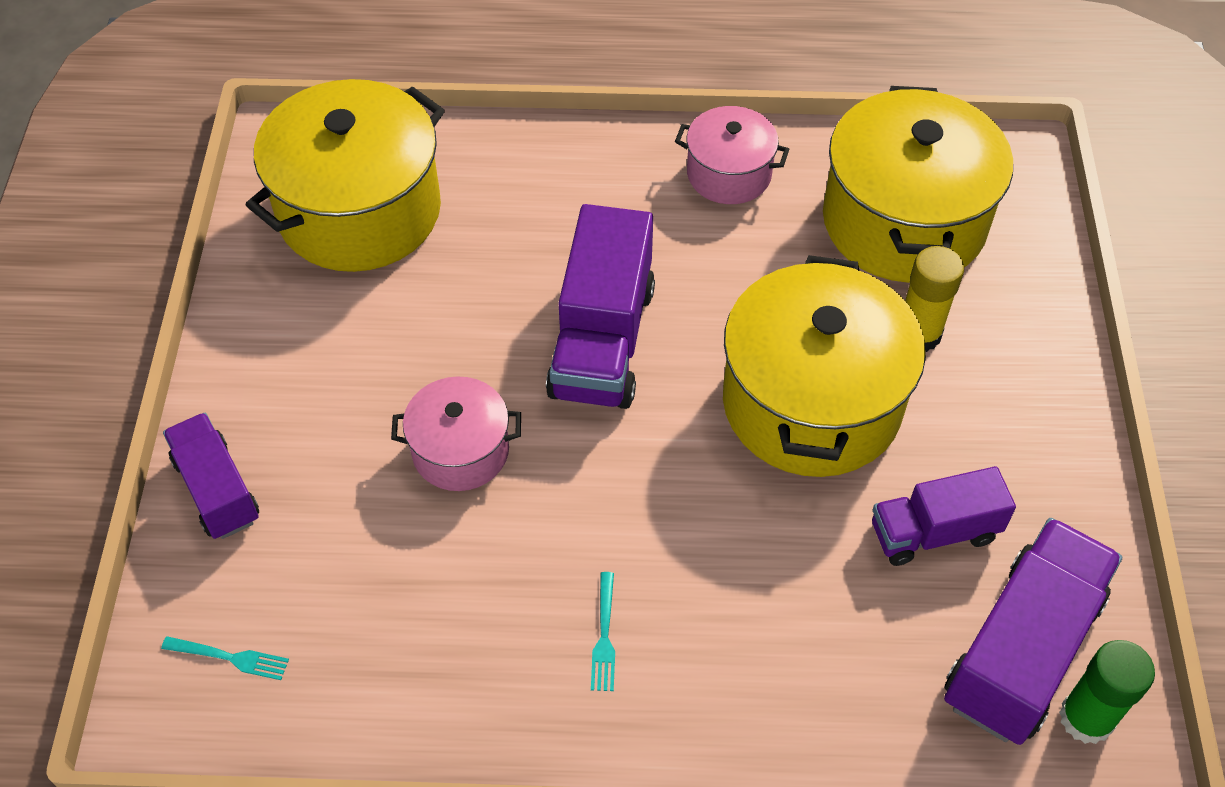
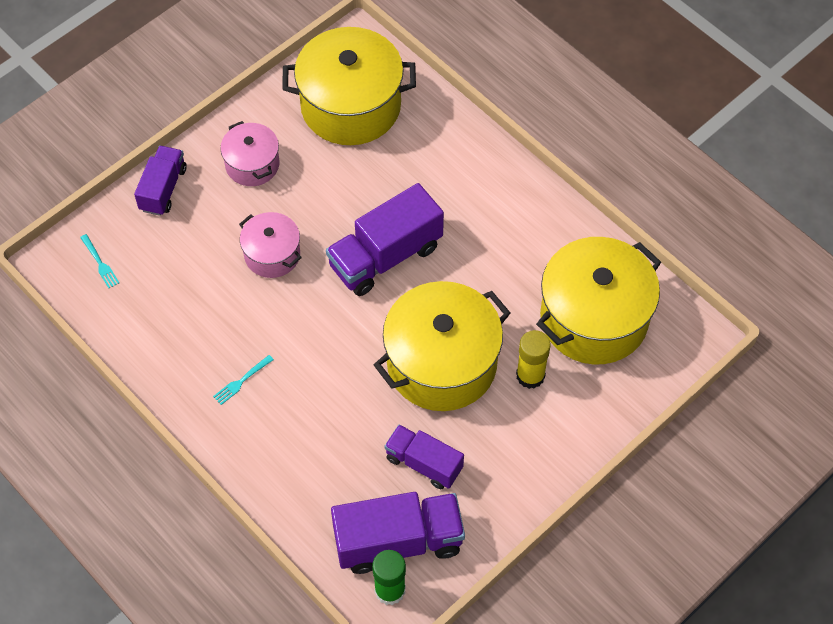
camera: 45 degrees right, 5 degrees up
pink pot [675,106,789,204] -> pink pot moved to [220,121,280,186]

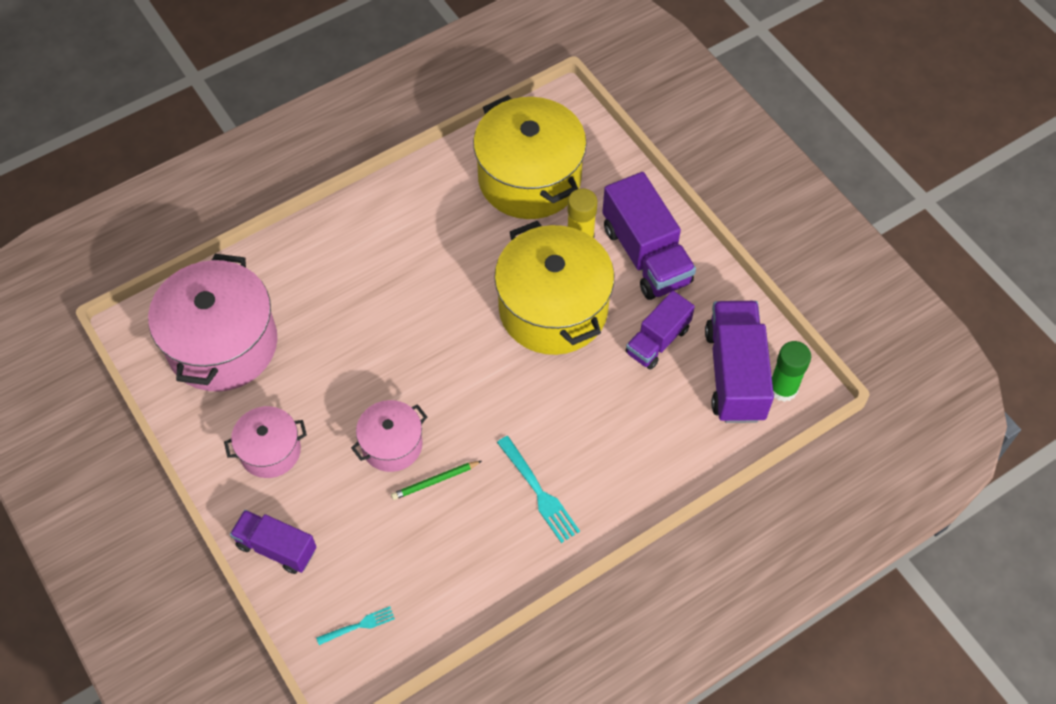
camera: 80 degrees left, 0 degrees up
turquoise fork [213,355,274,405] -> turquoise fork [497,436,580,543], size x1.67
yellow pot [282,27,416,145] -> pink pot [148,254,277,392]
purple truck [326,183,444,296] -> purple truck moved to [602,172,696,300]
none -> green pencil [391,461,482,500]

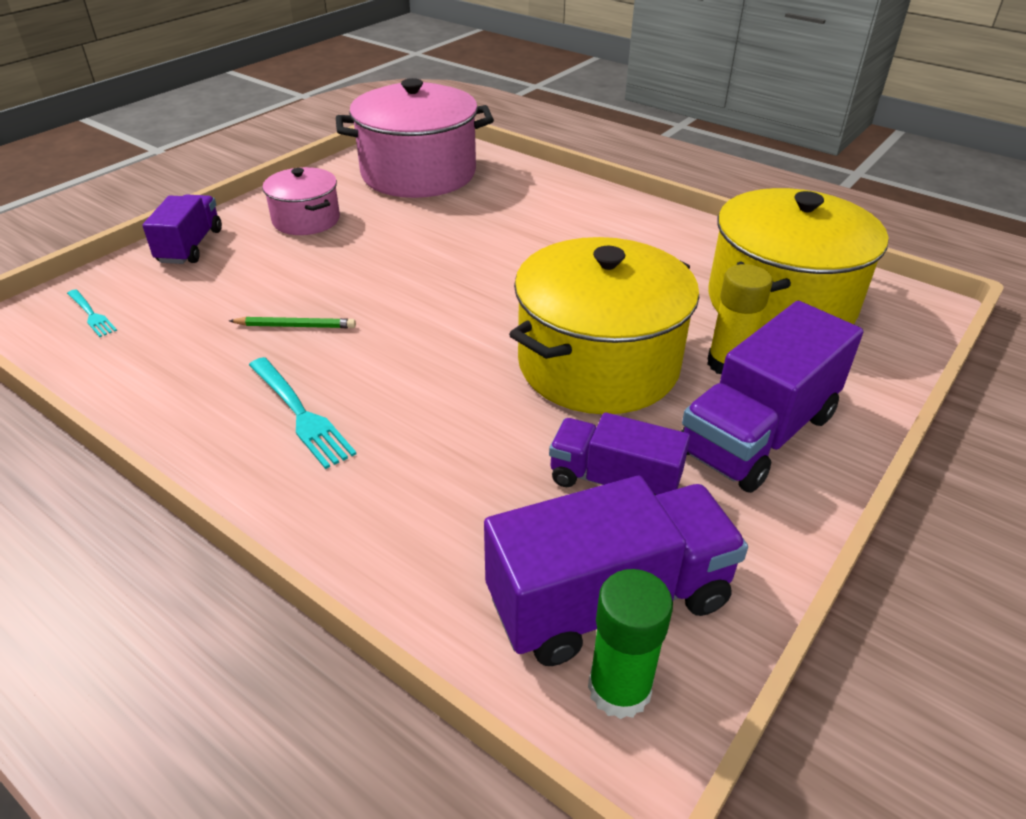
camera: 70 degrees right, 20 degrees down
pink pot [351,400,427,472] -> none
green pencil [391,461,482,500] -> green pencil turned 135 degrees clockwise [229,317,356,328]
turquoise fork [497,436,580,543] -> turquoise fork turned 75 degrees counterclockwise [249,357,357,469]

